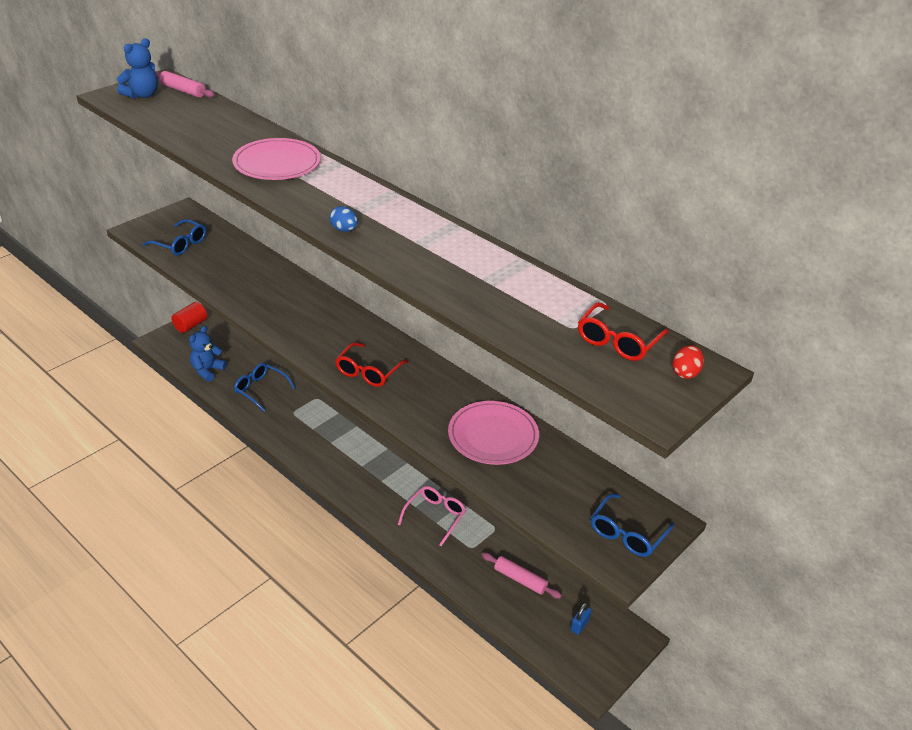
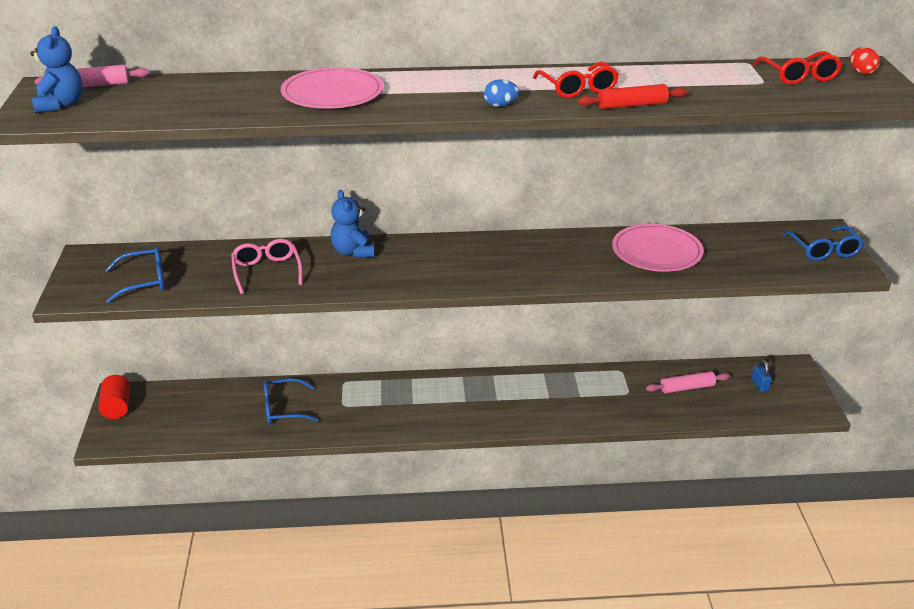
camera: 45 degrees left, 5 degrees down
blue teddy bear [189,326,227,382] -> blue teddy bear moved to [330,190,375,258]
red glasses [335,342,408,387] -> red glasses moved to [533,62,619,98]
pink glasses [398,486,466,546] -> pink glasses moved to [231,239,302,294]
none -> red rolling pin [578,84,688,109]

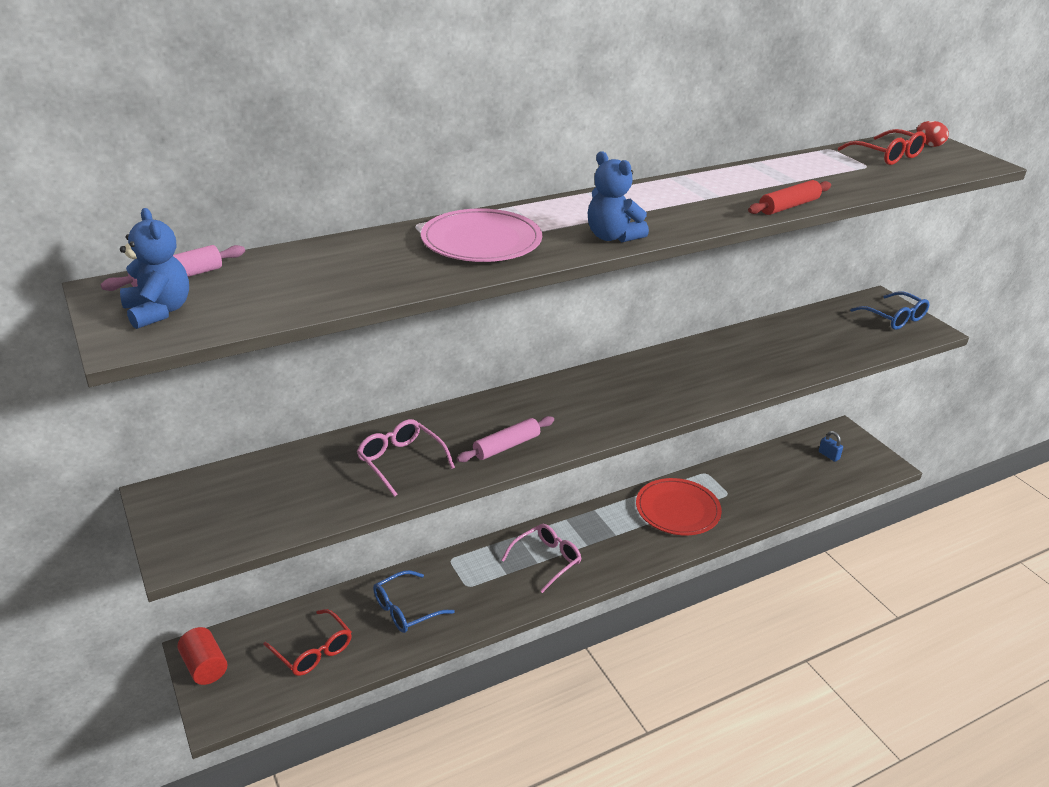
camera: 25 degrees left, 0 degrees up
blue glasses [105,246,165,303] -> none
blue teddy bear [330,190,375,258] -> blue teddy bear moved to [588,151,649,242]
blue egg [483,80,519,107] -> none
red glasses [533,62,619,98] -> red glasses moved to [263,609,352,676]
pink plate [612,224,704,272] -> none
pink rolling pin [646,371,730,393] -> pink rolling pin moved to [457,416,554,462]
none -> pink glasses [502,524,581,593]
none -> red plate [636,478,722,535]

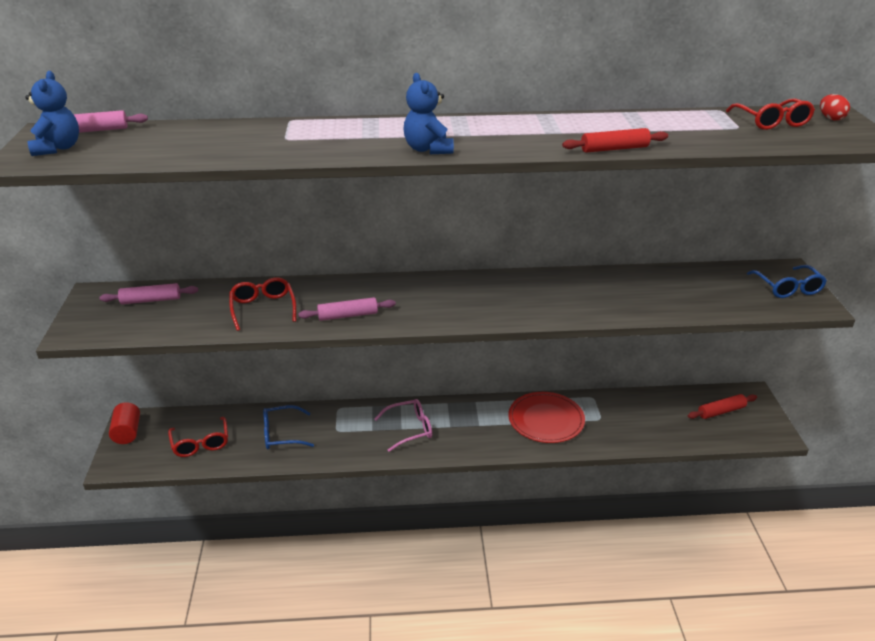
camera: 25 degrees right, 0 degrees up
pink glasses [357,419,455,497] -> red glasses [229,277,296,331]
pink plate [421,208,542,262] -> none
blue padlock [819,431,843,462] -> red rolling pin [688,394,757,419]
none -> pink rolling pin [100,283,198,304]

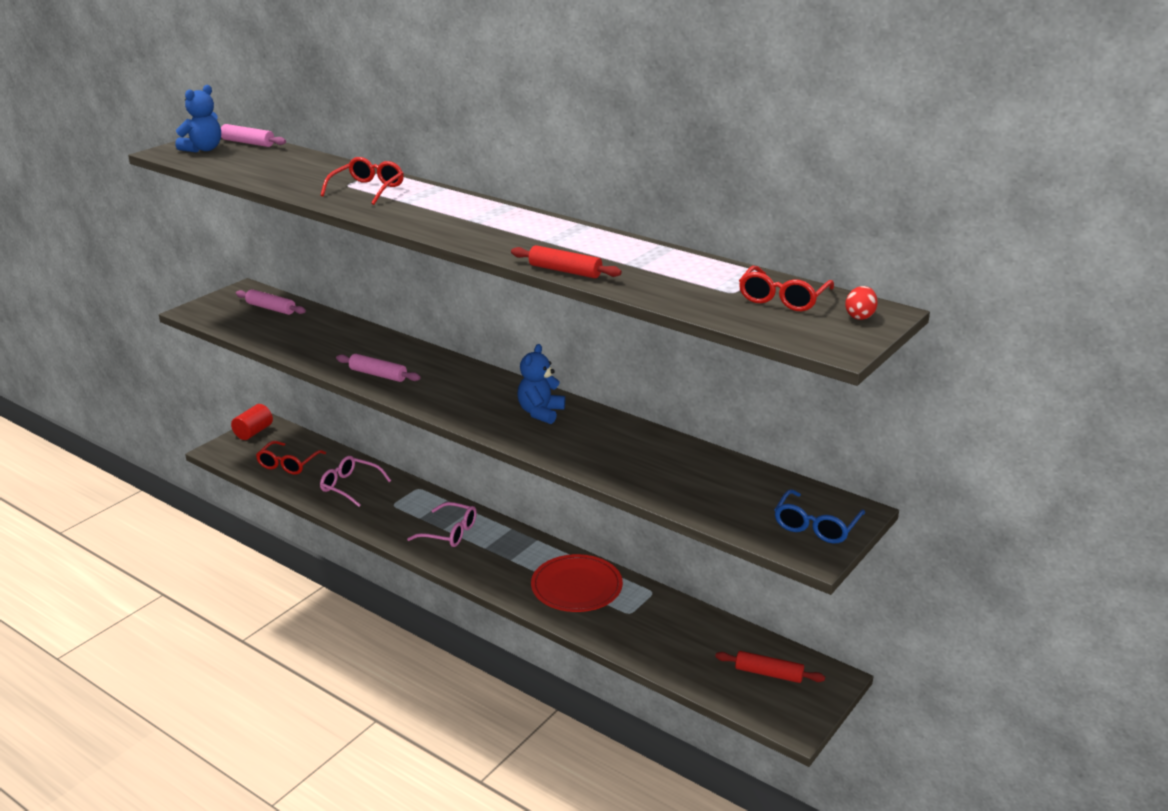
camera: 40 degrees right, 5 degrees down
red glasses [229,277,296,331] -> red glasses moved to [320,157,404,205]
blue glasses [263,405,314,449] -> pink glasses [320,456,391,507]
blue teddy bear [403,73,454,154] -> blue teddy bear moved to [518,344,565,424]

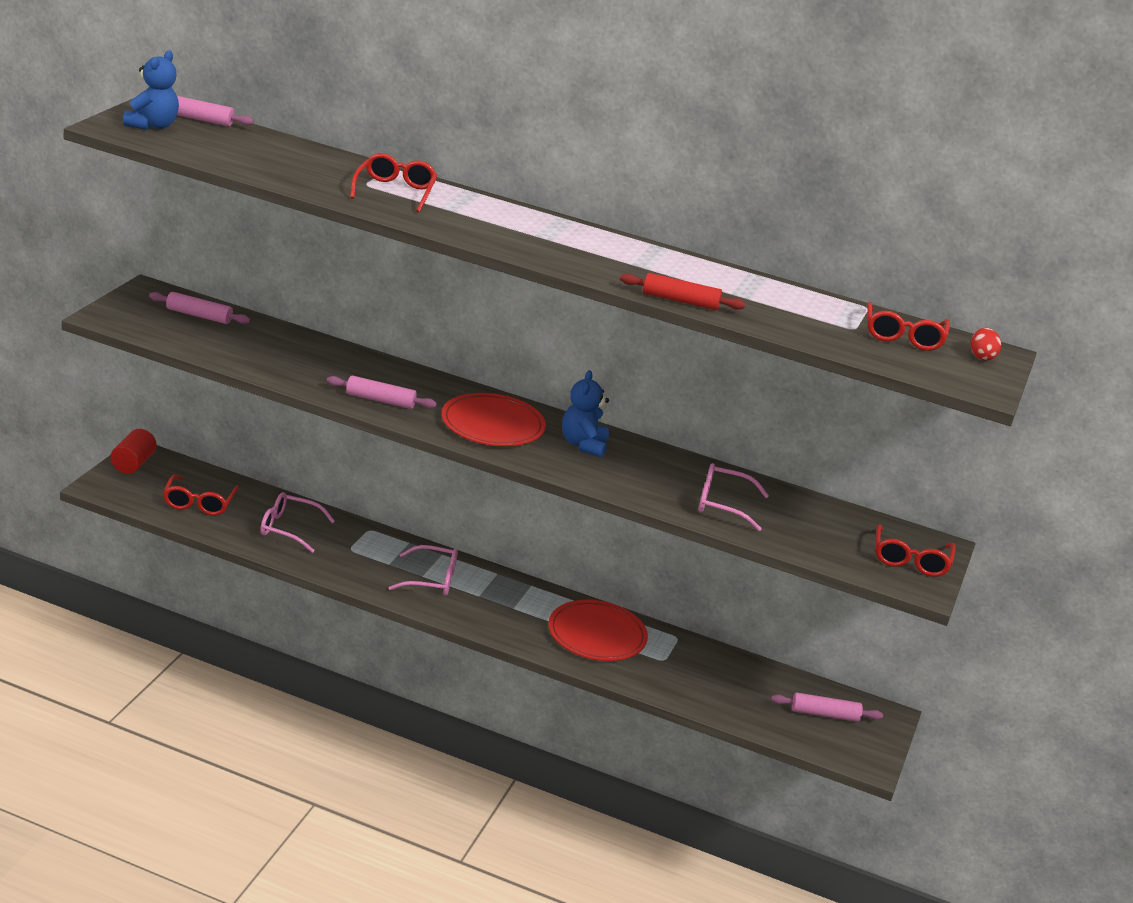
camera: 20 degrees left, 0 degrees up
red rolling pin [715,651,825,683] -> pink rolling pin [771,692,883,722]
blue glasses [775,489,865,544] -> red glasses [876,524,956,577]
none -> red plate [441,393,546,446]
none -> pink glasses [699,463,769,531]

